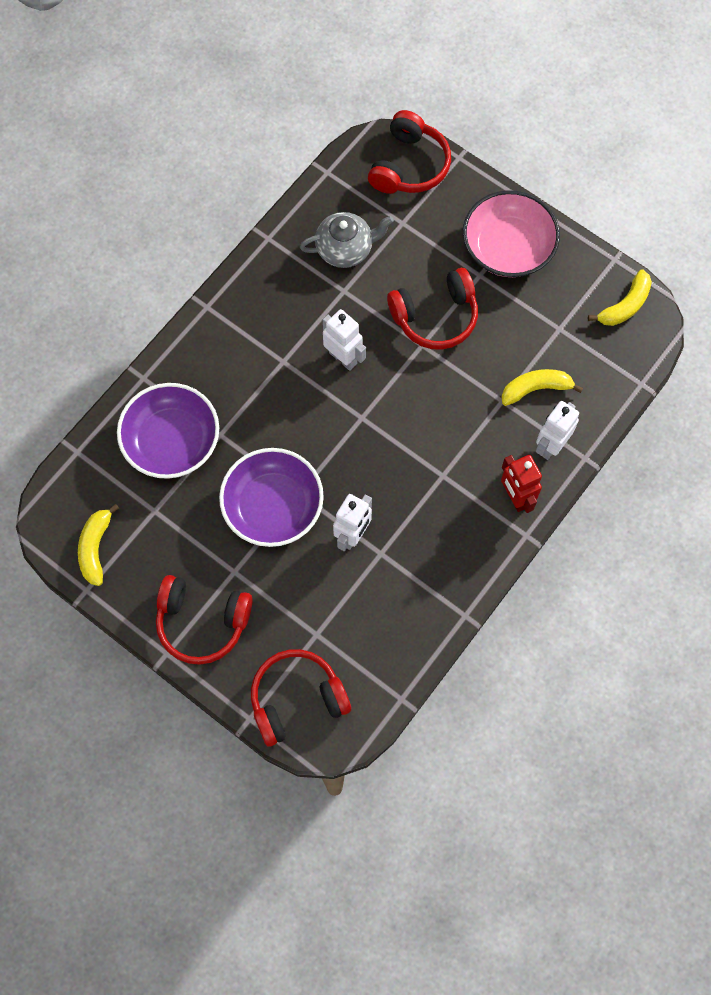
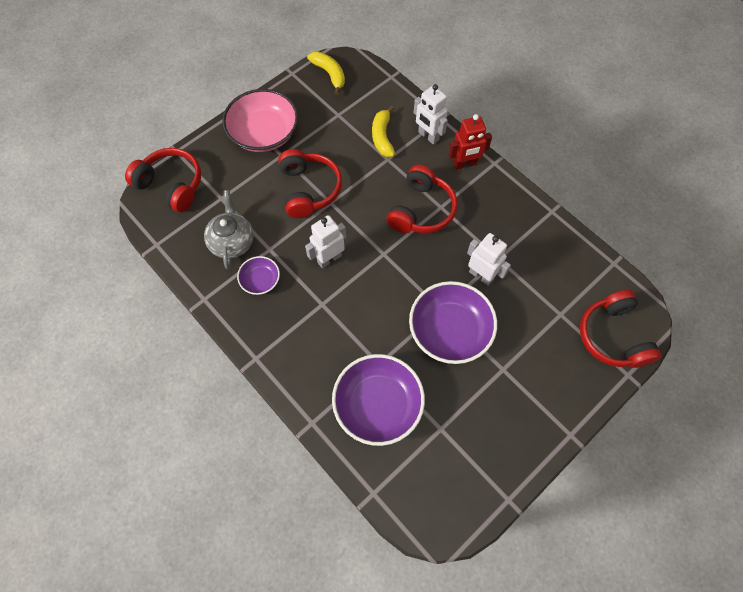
camera: 80 degrees left, 5 degrees down
yellow banana [78,504,119,586] -> none
red headphones [156,575,253,665] -> red headphones moved to [386,165,457,233]
none -> purple bowl [237,256,280,295]

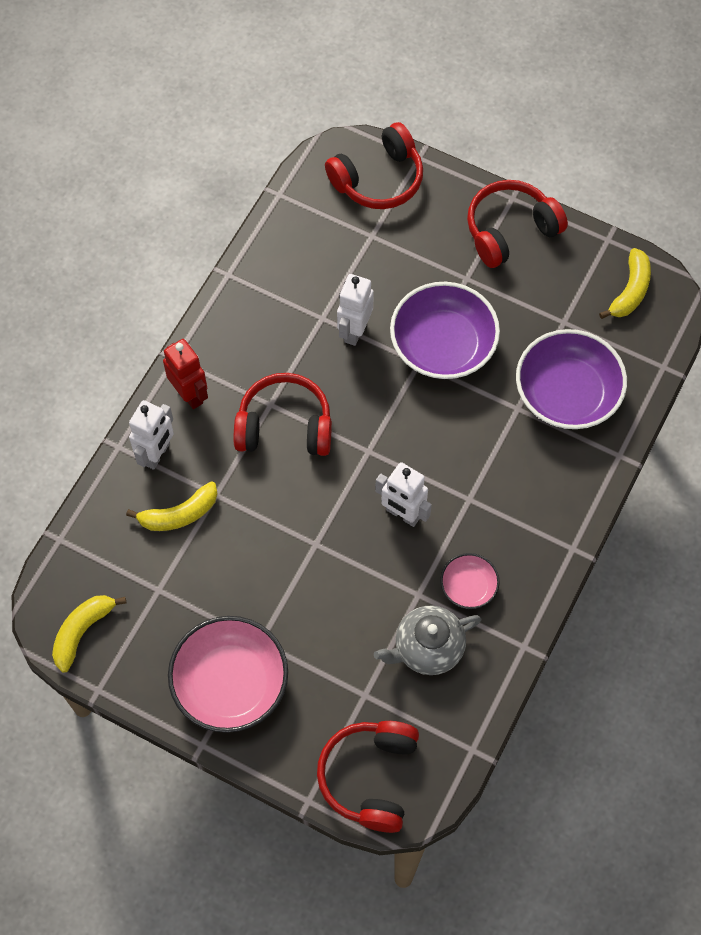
camera: 110 degrees left, 0 degrees up
purple bowl [237,256,280,295] -> pink bowl [440,553,500,609]
red headphones [278,149,342,218] -> red headphones moved to [467,180,568,268]
none -> yellow banana [599,248,651,319]

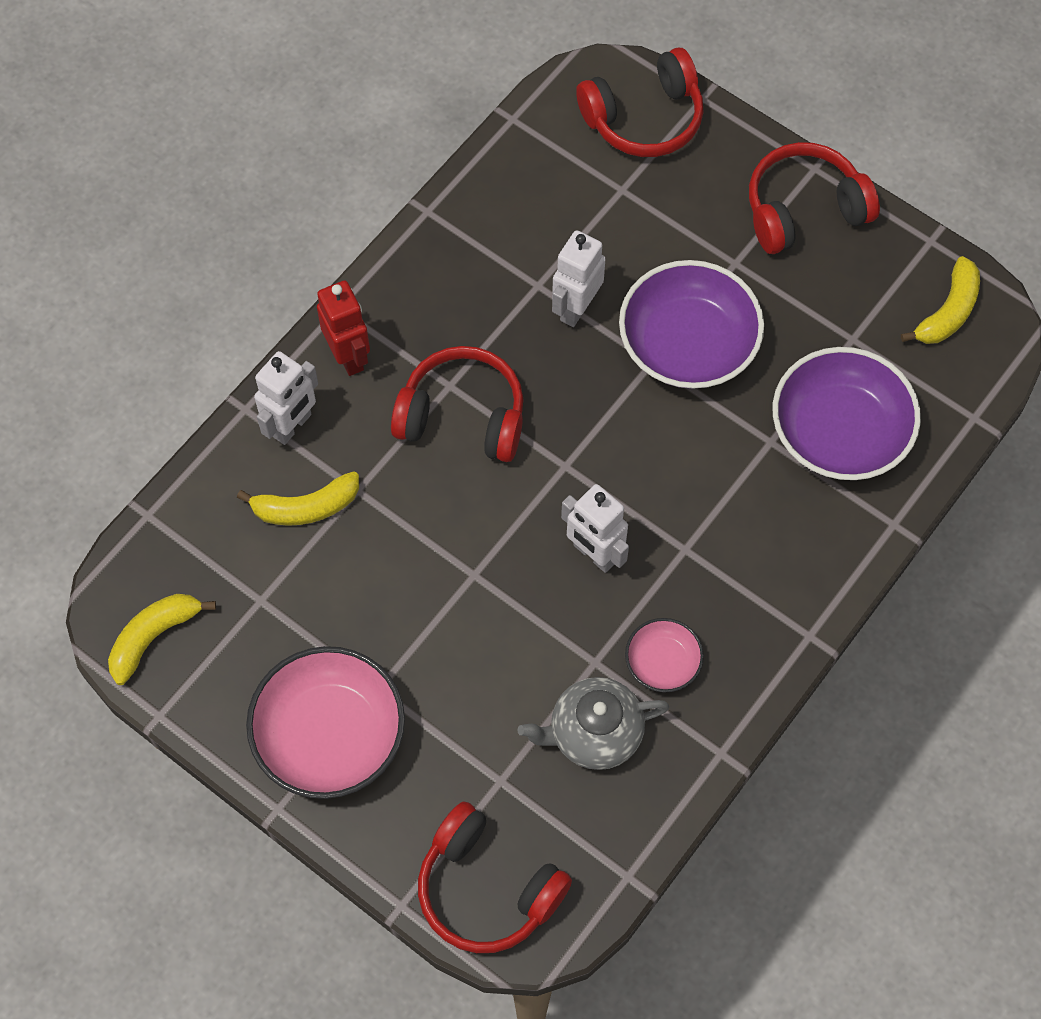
camera: 10 degrees right, 0 degrees up
red headphones [317,721,419,833] -> red headphones turned 75 degrees counterclockwise [418,801,572,953]

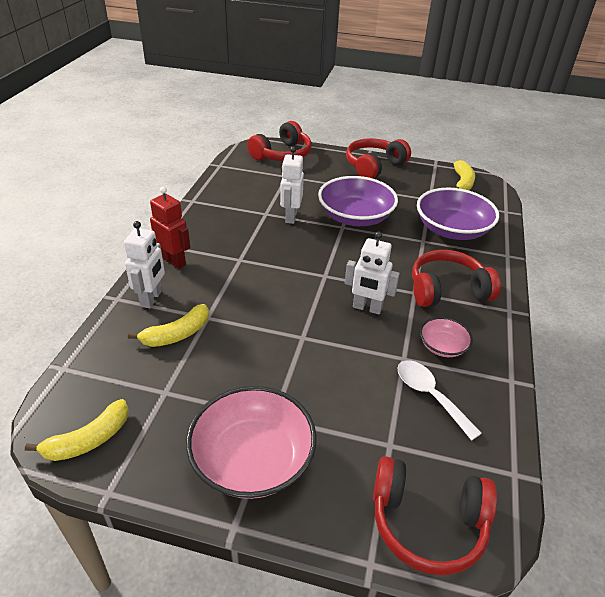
camera: 25 degrees left, 25 degrees down
yellow banana [108,594,216,685] -> yellow banana turned 150 degrees counterclockwise [25,399,129,461]
red headphones [391,346,524,462] -> red headphones moved to [412,250,501,307]
grey teapot [517,677,669,770] -> white spoon [397,360,482,441]

